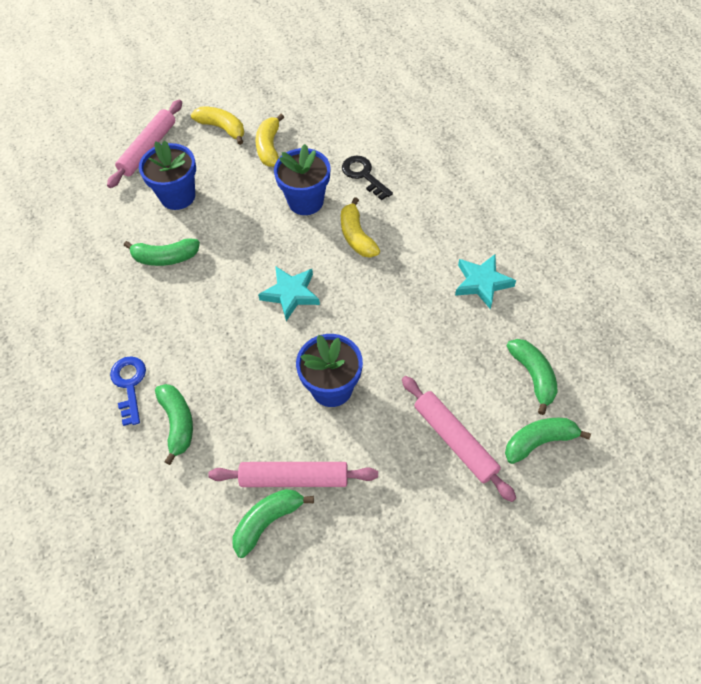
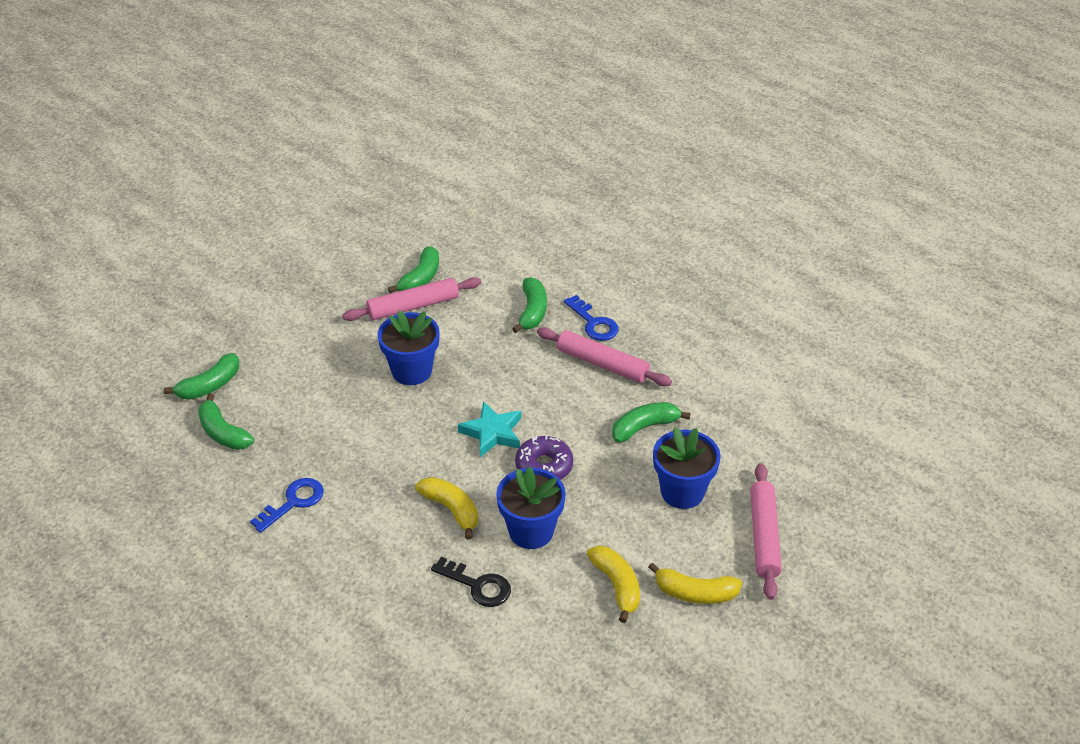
camera: 155 degrees right, 15 degrees down
green banana [155,384,193,465] -> green banana turned 135 degrees counterclockwise [512,277,547,333]
pink rolling pin [402,376,516,502] -> pink rolling pin moved to [537,327,672,386]
turquoise star [455,254,516,309] -> blue key [250,478,324,533]
none -> purple donut [515,435,573,480]

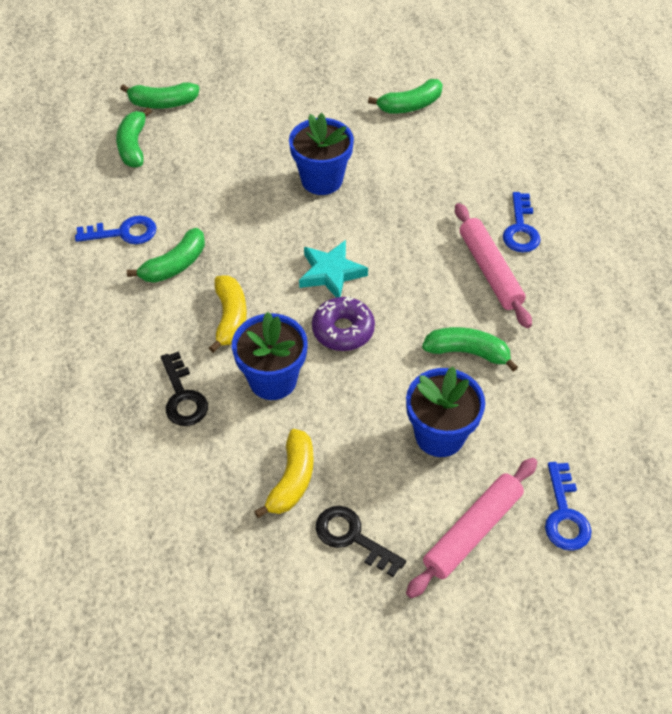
camera: 40 degrees right, 10 degrees up
pink rolling pin [342,277,481,321] -> none
green banana [512,277,547,333] -> green banana moved to [127,228,205,283]
yellow banana [648,562,742,604] -> black key [316,506,406,577]
none -> blue key [545,462,592,551]

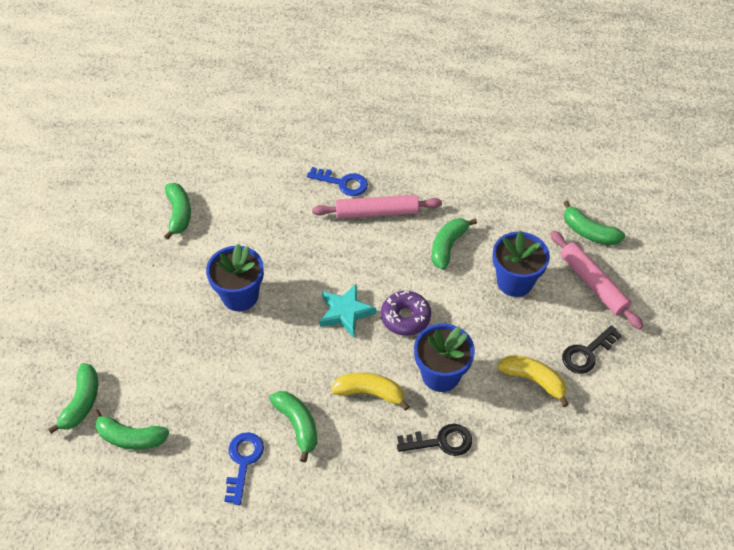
camera: 75 degrees left, 0 degrees up
blue key [545,462,592,551] -> green banana [563,200,625,245]

